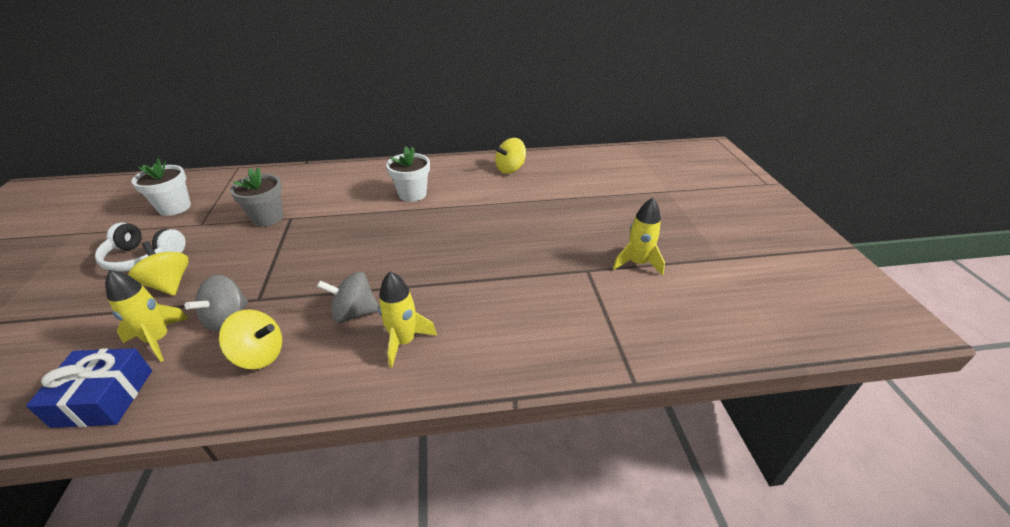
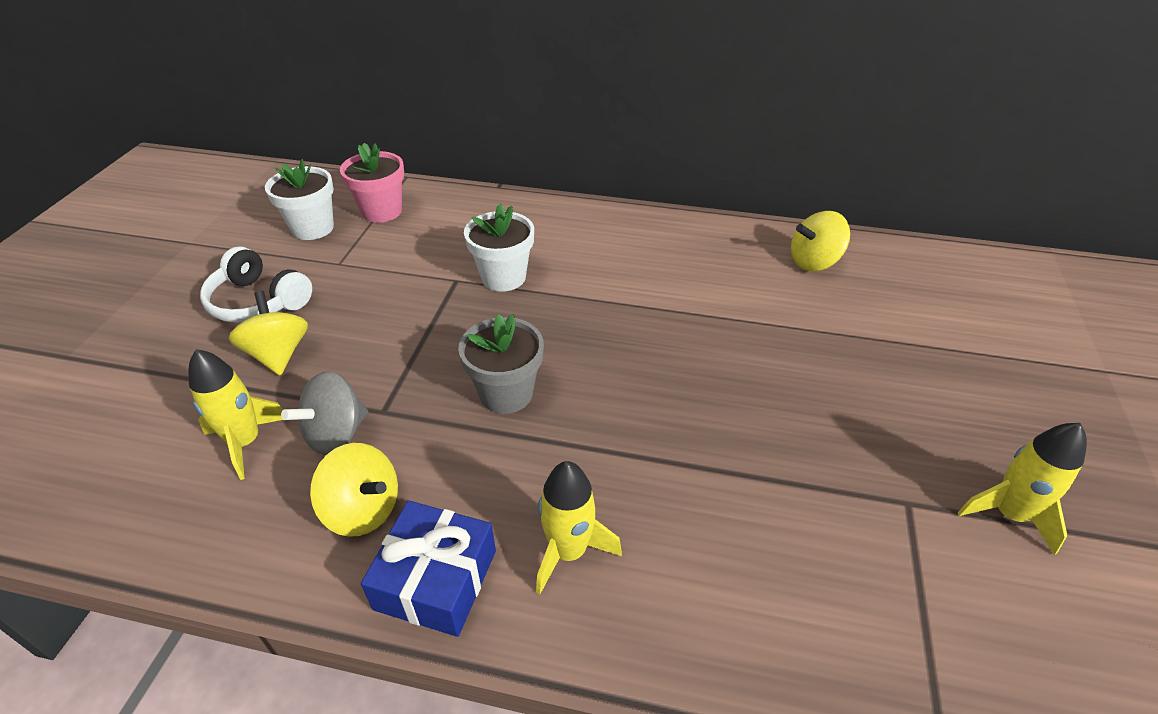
camera: 20 degrees right, 5 degrees up
blue gift [26,348,152,428] -> blue gift moved to [361,501,496,637]
grey flower pot [230,168,284,227] -> grey flower pot moved to [458,314,544,414]
grey spinning top [317,271,379,323] -> none
white flower pot [386,147,430,202] -> white flower pot moved to [464,204,534,291]
none -> pink flower pot [340,143,404,223]

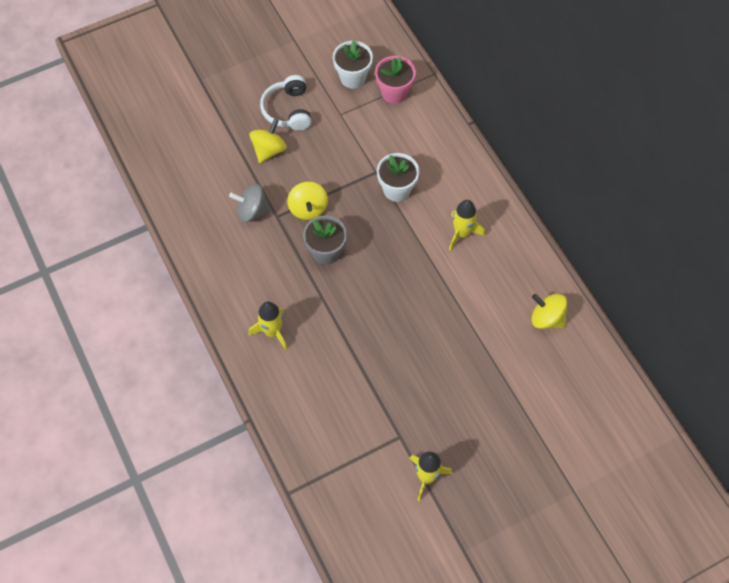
camera: 50 degrees right, 20 degrees up
yellow rocket [188,349,283,480] -> yellow rocket moved to [449,200,485,251]
yellow spinning top [310,443,398,537] -> yellow spinning top moved to [287,182,328,220]
blue gift [361,501,496,637] -> none

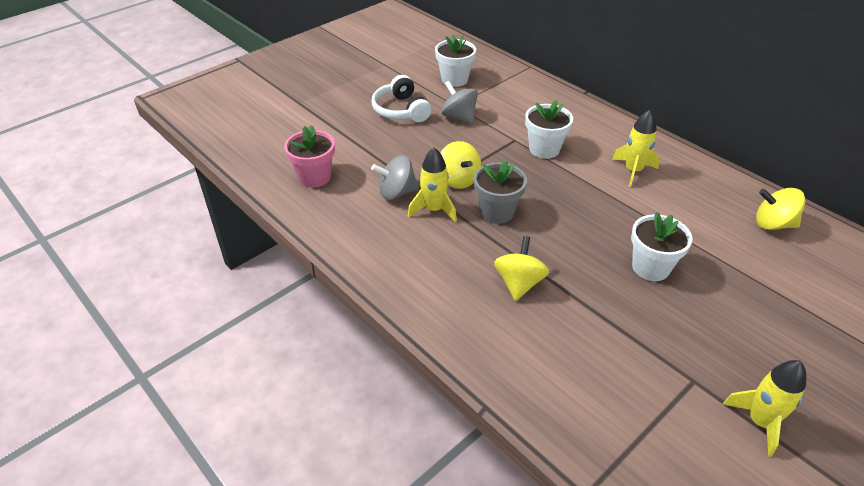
camera: 15 degrees left, 20 degrees down
yellow rocket [249,302,288,350] -> yellow rocket moved to [408,147,457,222]
yellow spinning top [250,119,287,163] -> yellow spinning top moved to [494,236,549,301]
pink flower pot [375,56,416,104] -> pink flower pot moved to [284,125,335,187]
none -> grey spinning top [441,81,478,124]
none -> white flower pot [631,212,692,281]

